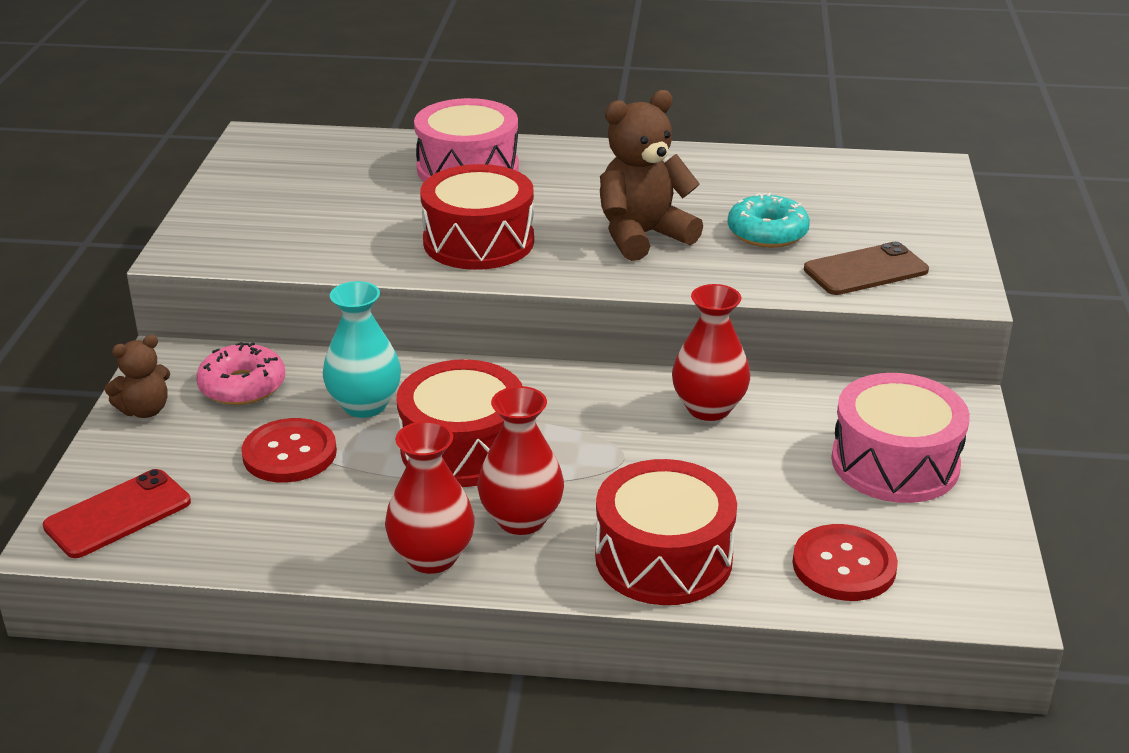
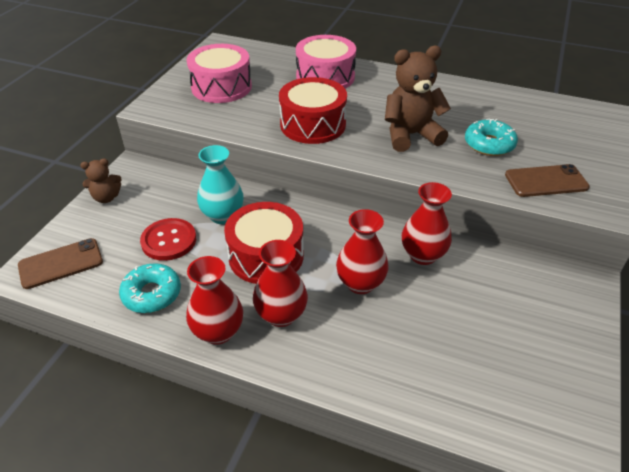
camera: 15 degrees right, 10 degrees up
red phone [43,469,191,558] -> brown phone [18,238,103,289]
pink donut [196,342,285,405] -> none
red drum [595,459,737,605] -> none
red button [793,524,898,601] -> none
pink drum [831,373,970,503] -> pink drum moved to [186,44,252,103]
none -> turquoise donut [119,263,181,313]
none -> red vase [336,209,389,294]

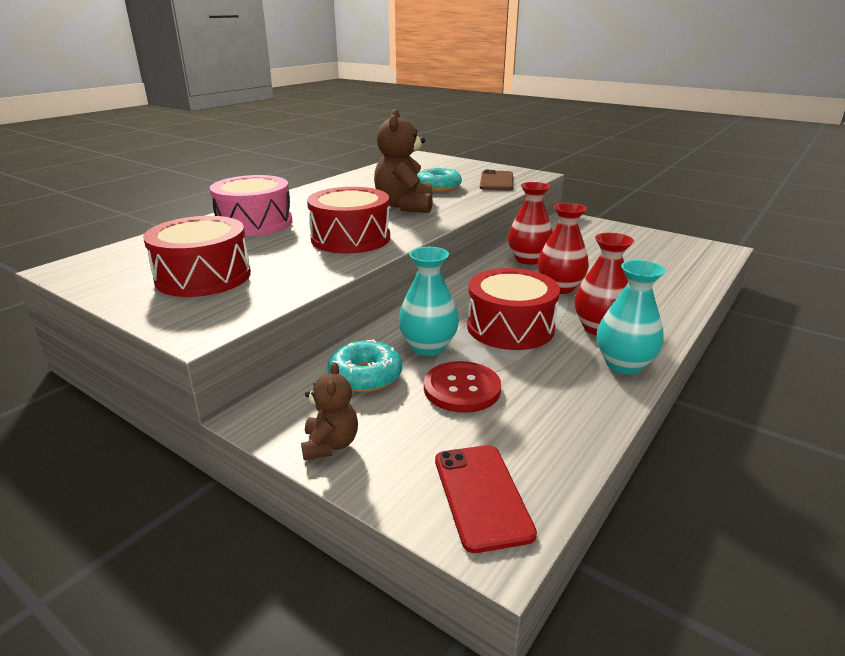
camera: 75 degrees left, 15 degrees down
brown phone [18,238,103,289] -> red phone [435,445,537,553]
turquoise donut [119,263,181,313] -> turquoise donut moved to [327,339,402,392]
pink drum [186,44,252,103] -> red drum [143,216,251,297]
red vase [186,256,243,345] -> turquoise vase [597,260,665,374]

